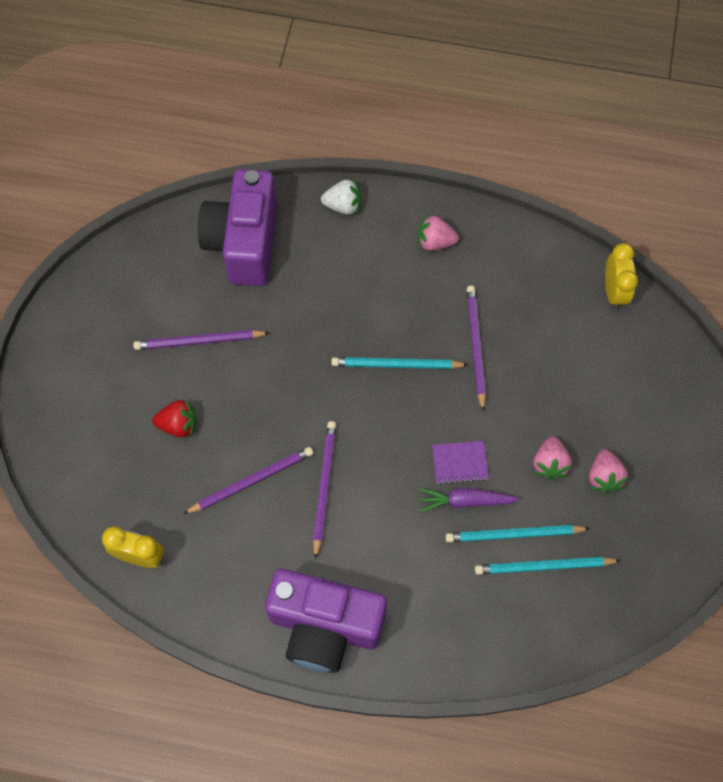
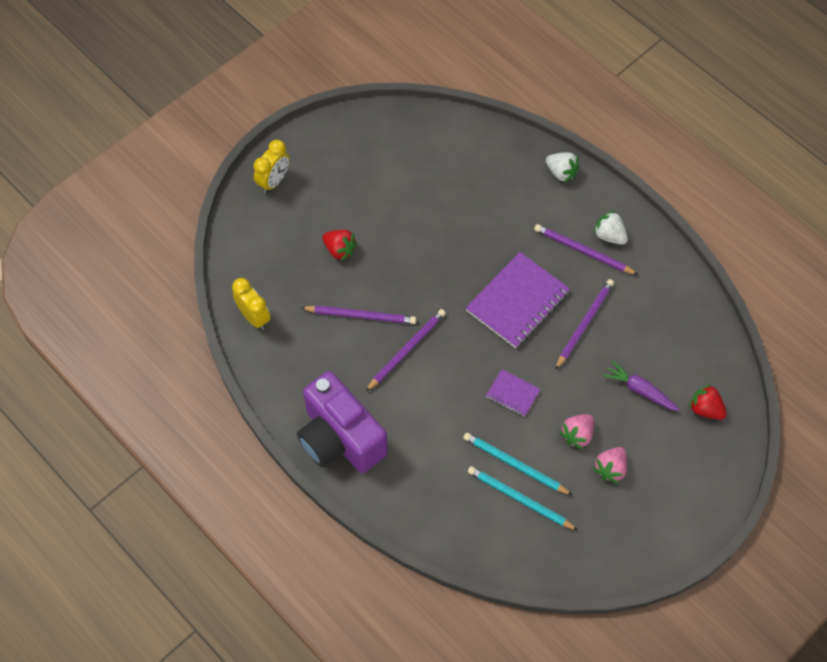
camera: 35 degrees right, 5 degrees down
purple pencil [133,330,270,350] -> purple pencil moved to [534,224,638,275]
purple camera [198,169,277,286] -> none
turquoise pencil [331,357,468,369] -> purple notebook [466,252,570,348]
pink strawberry [418,214,459,251] -> white strawberry [593,211,628,245]
purple carrot [419,488,520,512] -> purple carrot moved to [602,360,680,411]
yellow clock [605,243,638,310] -> yellow clock moved to [253,140,290,193]
none -> red strawberry [689,384,727,420]

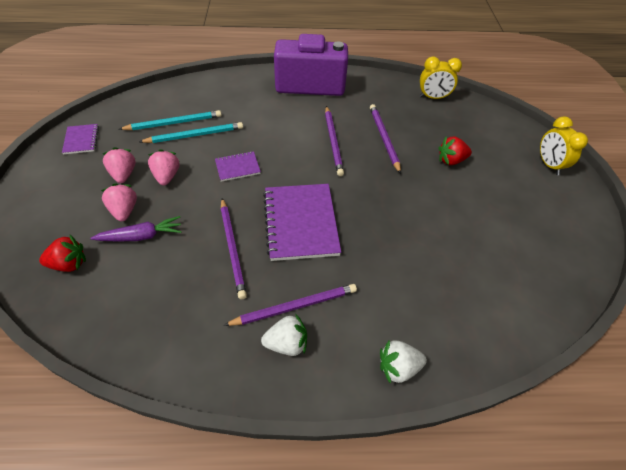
camera: 130 degrees right, 10 degrees down
purple pencil [301,305,416,324] -> purple pencil turned 120 degrees clockwise [370,104,401,174]
none -> purple notebook [62,124,99,154]
none -> pink strawberry [101,184,137,221]

